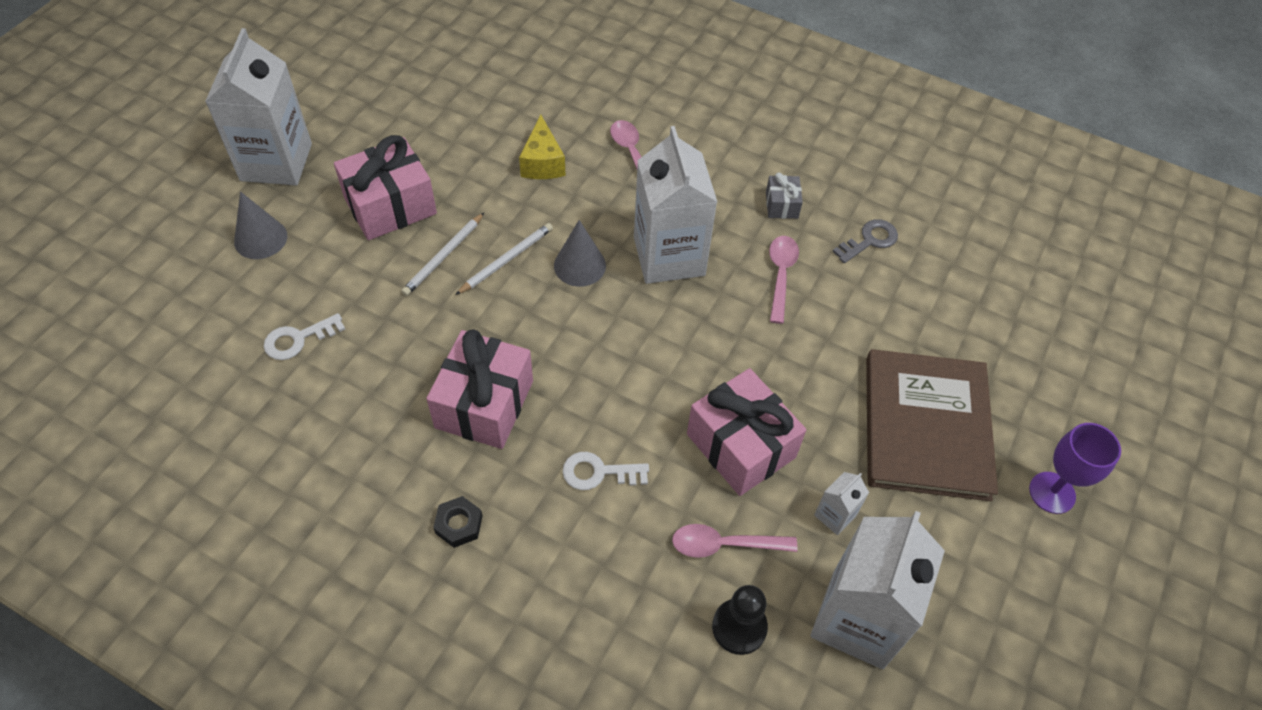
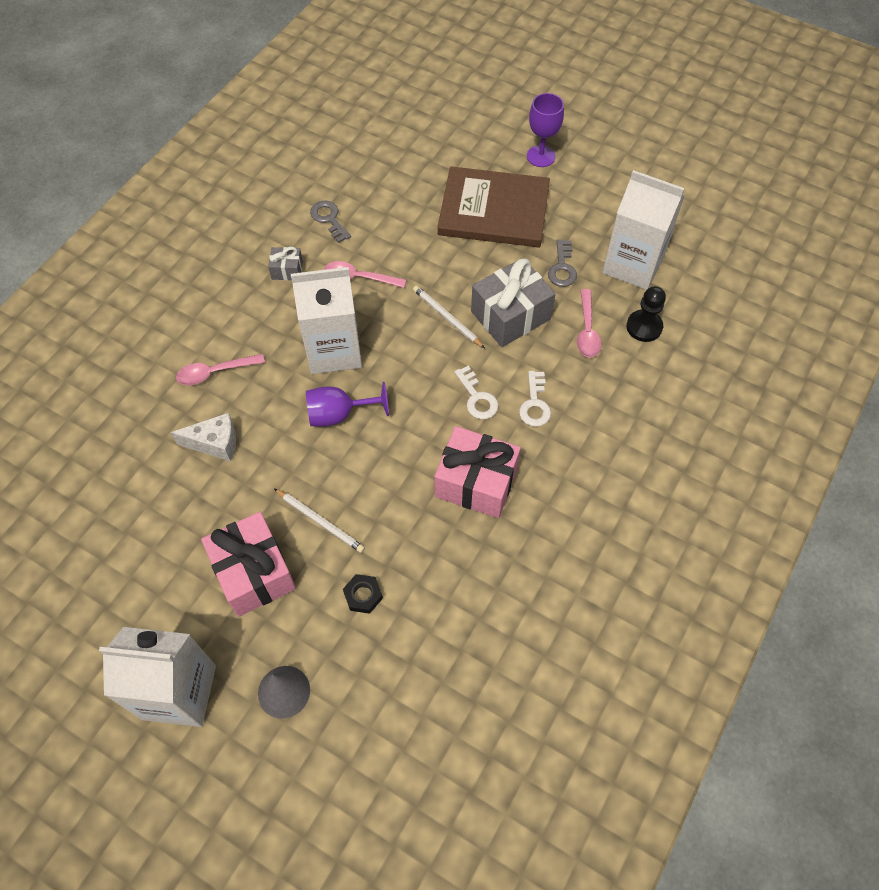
camera: 85 degrees left, 5 degrees up
white key [264,313,345,360] -> white key moved to [454,366,499,419]
black nut [433,496,482,548] -> black nut moved to [343,574,383,614]
white pencil [455,223,553,295] -> white pencil moved to [413,286,485,348]
yellow cheese [519,115,565,179] -> white cheese [171,413,236,462]
grey cone [554,220,606,287] -> purple goblet [306,382,389,427]
pink gift [687,368,806,496] -> grey gift [471,258,555,347]
white carton [814,472,869,535] -> grey key [548,239,577,287]

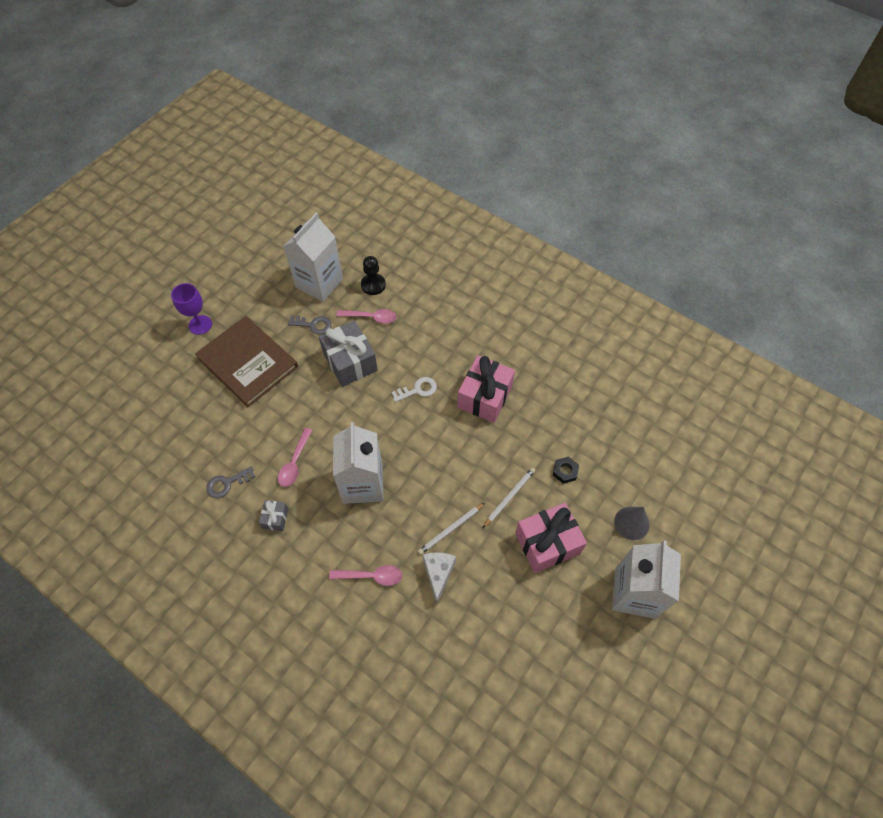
camera: 85 degrees left, 0 degrees up
pink spoon [176,354,265,385] -> pink spoon turned 75 degrees counterclockwise [329,565,402,586]
purple goblet [306,382,389,427] -> none
white pencil [413,286,485,348] -> white pencil moved to [418,503,485,555]
brown book [438,166,550,247] -> brown book turned 60 degrees counterclockwise [195,316,298,407]
white key [519,371,551,427] -> none

